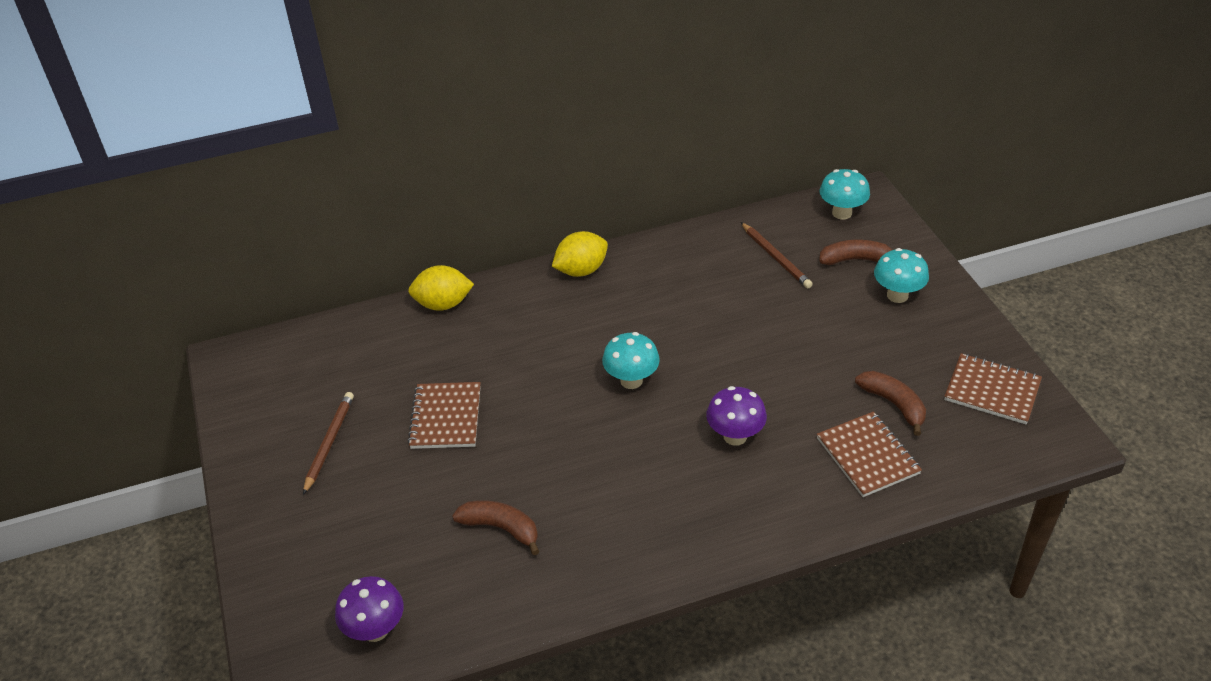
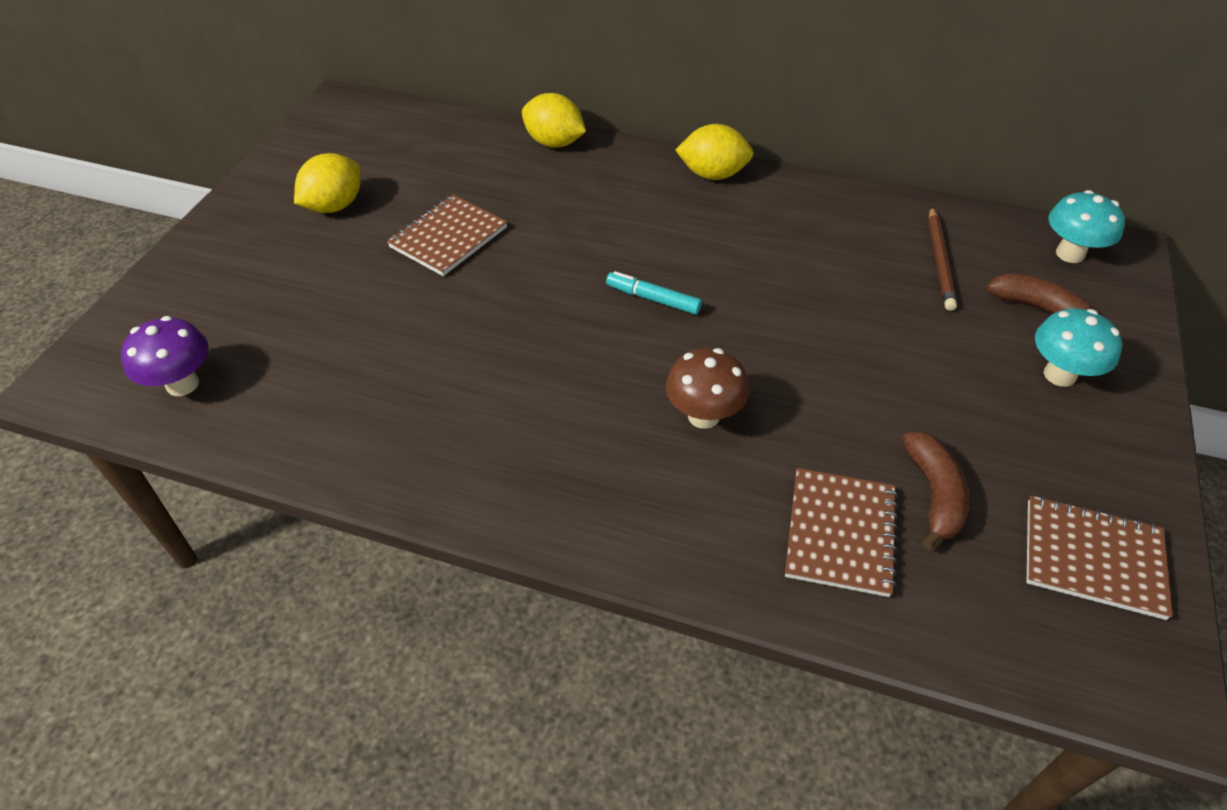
camera: 35 degrees right, 5 degrees up
brown pencil [303,392,354,495] -> yellow lemon [294,153,361,213]
brown banana [452,500,540,555] -> none
turquoise mushroom [602,332,660,389] -> turquoise marker [606,271,702,315]
purple mushroom [706,386,767,446] -> brown mushroom [666,348,749,429]
brown notebook [944,353,1042,424] -> brown notebook turned 45 degrees counterclockwise [1027,496,1173,620]

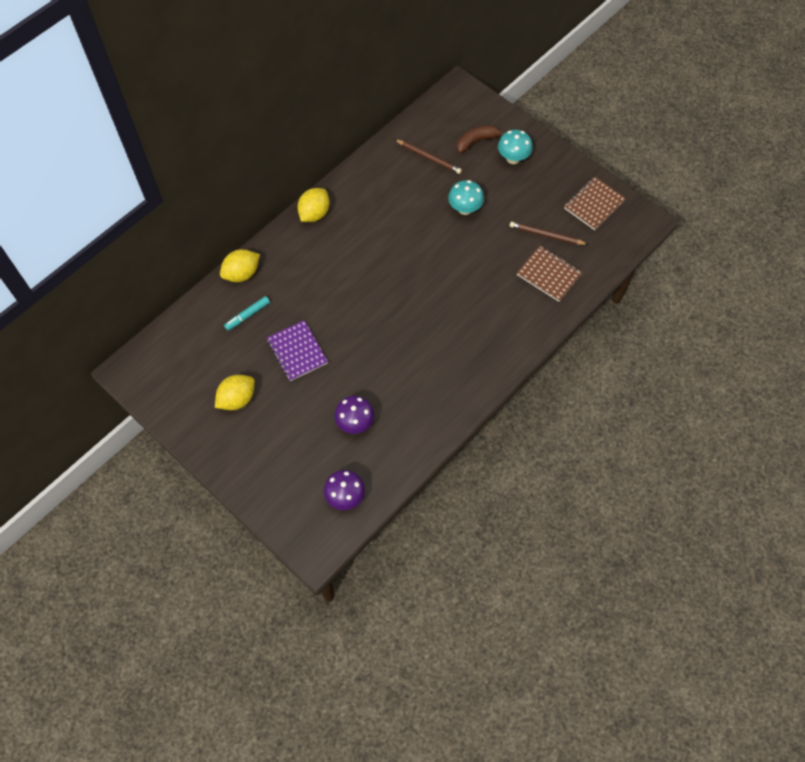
camera: 65 degrees left, 15 degrees up
yellow lemon [294,153,361,213] -> yellow lemon turned 75 degrees clockwise [215,375,255,410]
brown notebook [387,195,507,276] -> purple notebook [267,320,328,381]
turquoise marker [606,271,702,315] -> turquoise marker moved to [224,296,270,331]
brown mushroom [666,348,749,429] -> none
brown banana [902,432,969,550] -> brown pencil [509,222,589,245]
turquoise mushroom [1048,190,1125,263] -> turquoise mushroom moved to [448,180,484,215]
none -> purple mushroom [334,396,374,434]

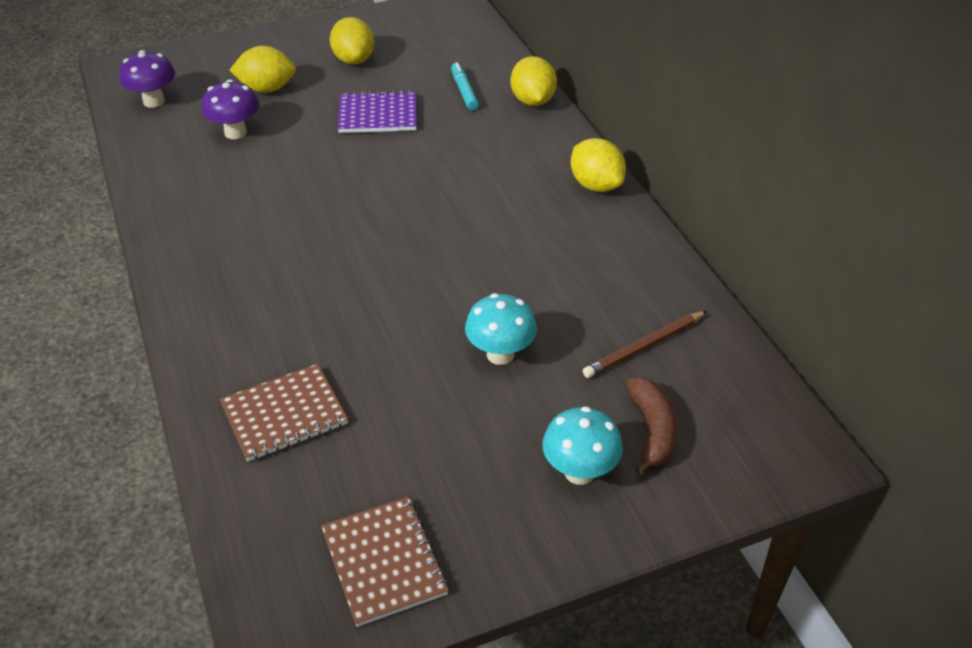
camera: 115 degrees right, 20 degrees down
brown pencil [509,222,589,245] -> none
none -> yellow lemon [229,46,296,93]

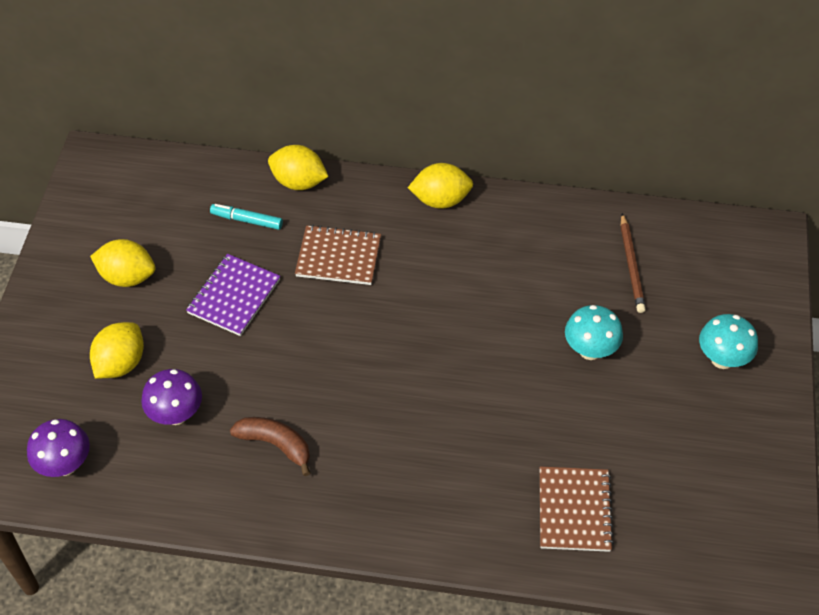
camera: 60 degrees left, 10 degrees up
brown notebook [321,497,449,627] -> brown notebook moved to [295,225,381,285]
brown banana [626,378,678,475] -> brown banana moved to [230,417,310,476]

